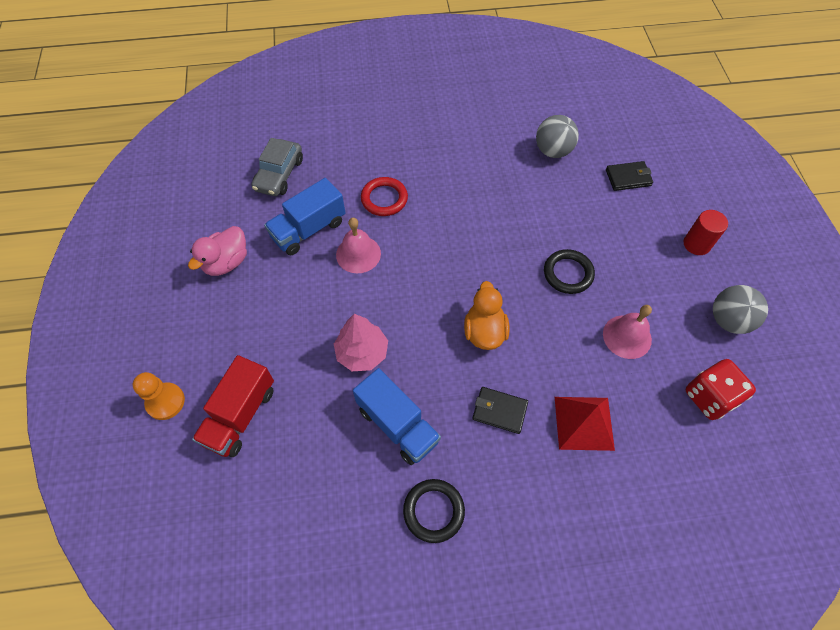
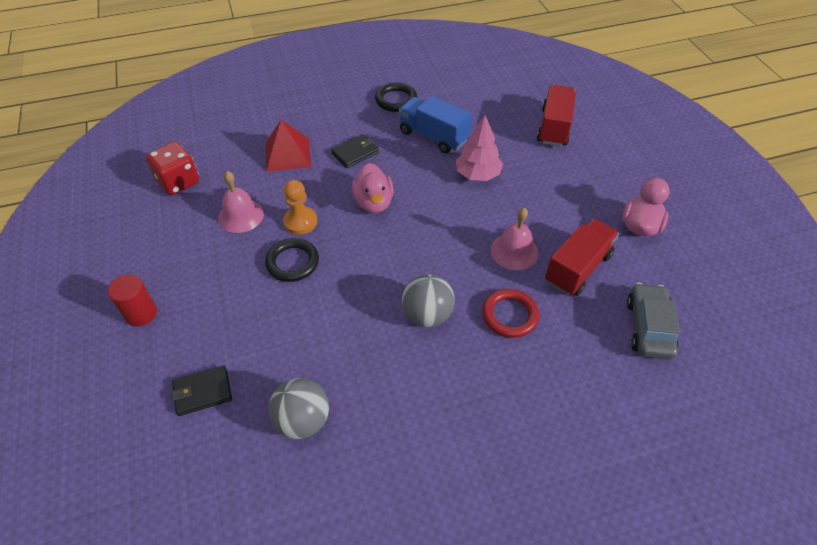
camera: 170 degrees right, 10 degrees down
orange pawn [133,372,185,420] -> orange pawn moved to [283,180,318,235]
blue truck [264,178,346,256] -> red truck [545,219,619,296]
orange duck [464,281,509,350] -> pink duck [352,163,394,213]
black wallet [472,387,528,434] -> black wallet turned 45 degrees counterclockwise [331,134,379,168]
grey ball [713,285,768,334] -> grey ball moved to [402,274,454,327]

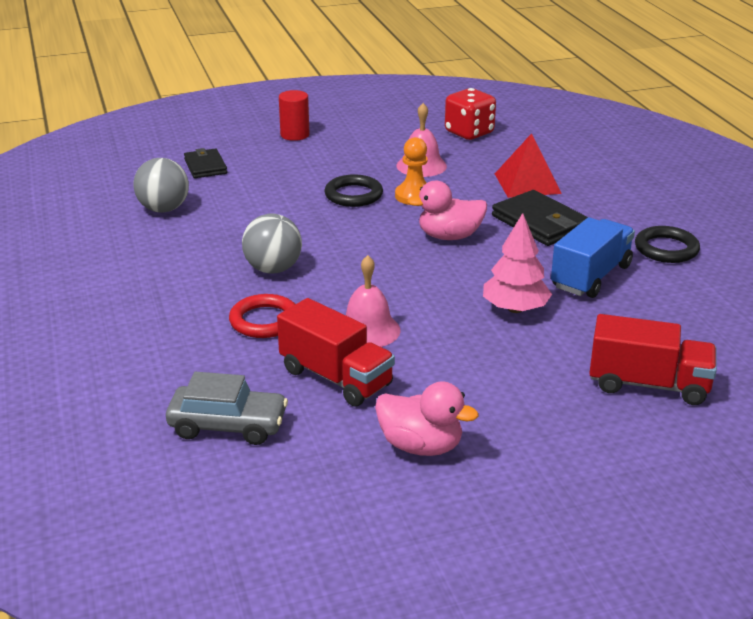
camera: 90 degrees right, 20 degrees down
black wallet [331,134,379,168] -> black wallet [492,190,588,246], size x1.56

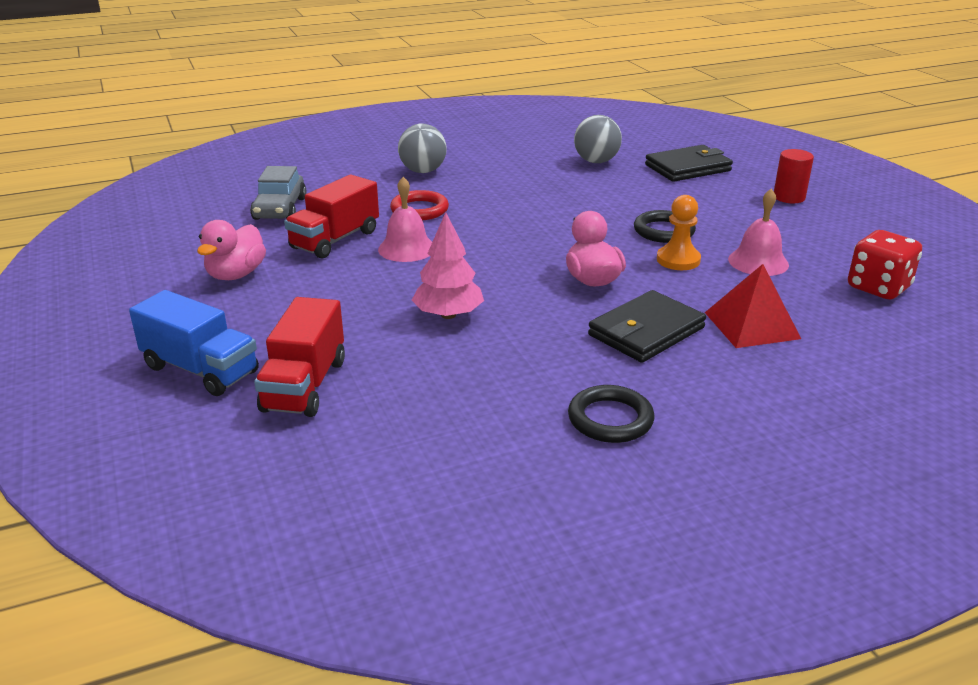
camera: 85 degrees right, 0 degrees up
black wallet [184,148,227,178] -> black wallet [645,145,733,182], size x1.56
grey ball [242,214,302,274] -> grey ball moved to [398,123,446,173]
blue truck [551,217,635,298] -> blue truck moved to [129,290,259,396]

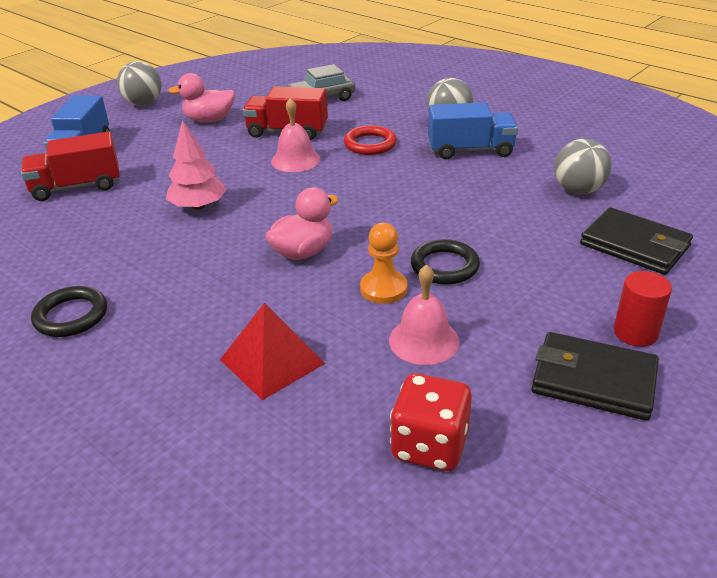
camera: 65 degrees right, 5 degrees up
black wallet [588,290,706,363] -> black wallet moved to [531,332,659,421]
none -> grey ball [117,61,161,106]
none -> blue truck [428,102,518,160]

